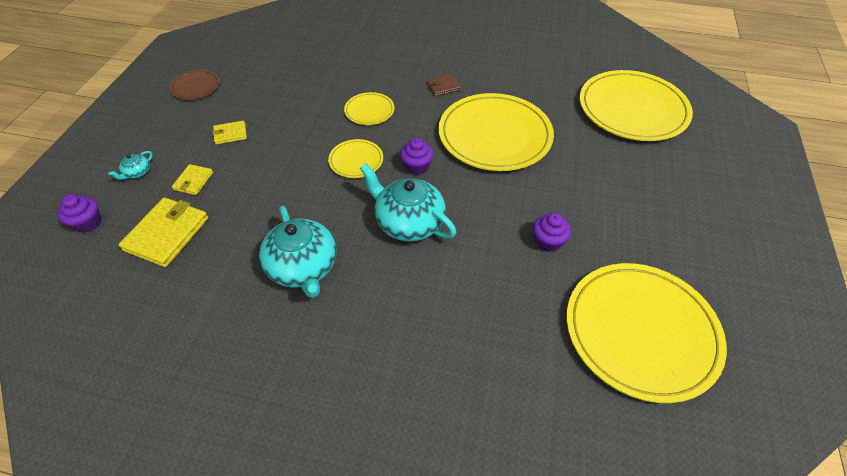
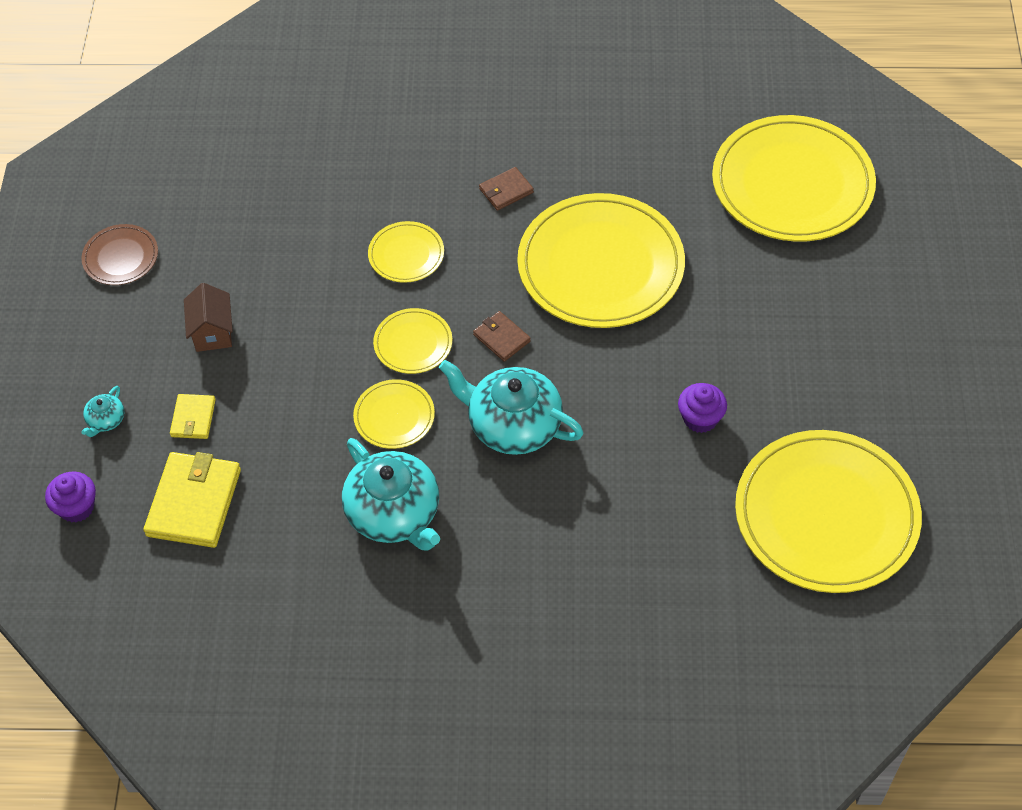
camera: 10 degrees left, 5 degrees up
yellow wallet [212,121,247,145] -> brown house [184,283,233,352]
purple cupcake [400,138,433,175] -> brown wallet [473,311,531,362]
none -> yellow plate [353,379,435,449]

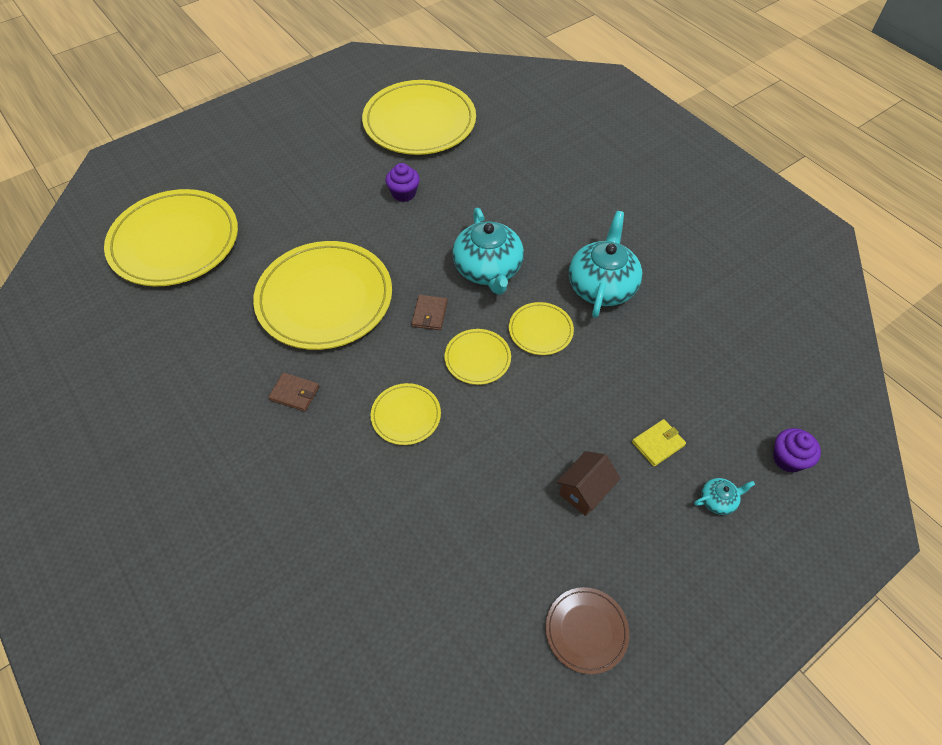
camera: 130 degrees left, 0 degrees up
yellow wallet [143,452,241,548] -> none

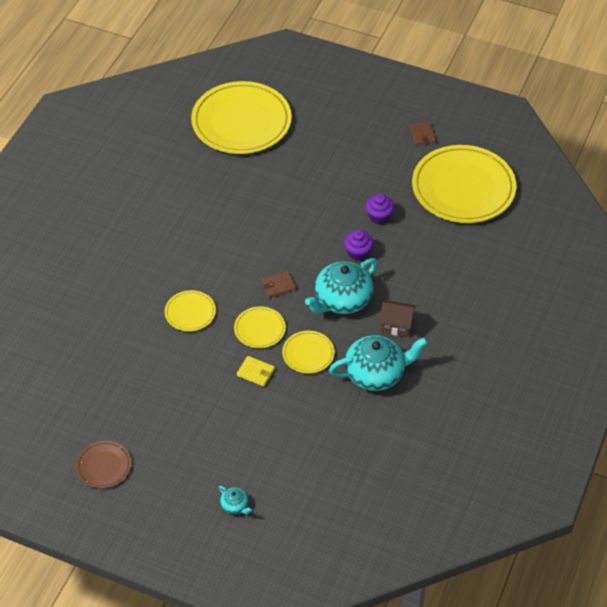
camera: 60 degrees right, 5 degrees down
yellow plate [253,241,392,350] -> none
brown wallet [268,372,319,412] -> brown wallet moved to [409,122,436,146]
brown house [557,451,621,516] -> brown house moved to [379,300,416,337]
yellow wallet [632,419,686,466] -> yellow wallet moved to [237,356,275,387]
purple cupcake [773,428,821,473] -> purple cupcake moved to [344,230,374,261]

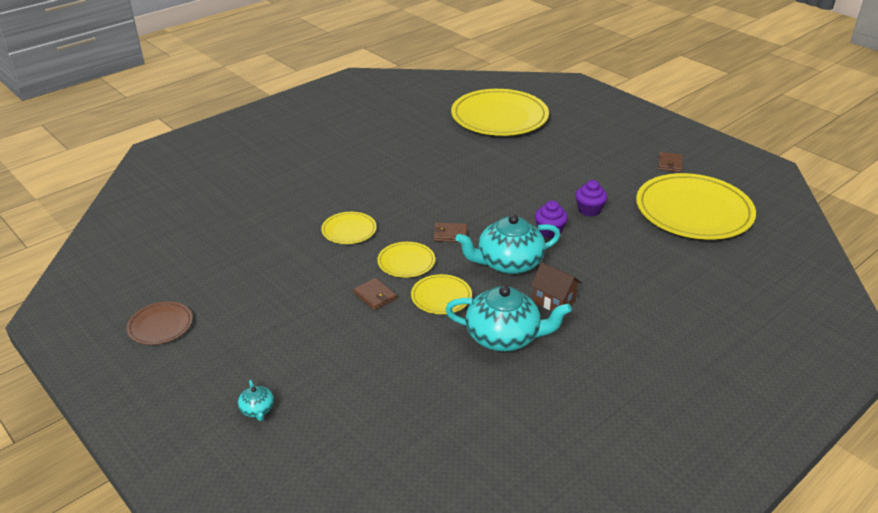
camera: 25 degrees right, 15 degrees down
yellow wallet [237,356,275,387] -> brown wallet [353,278,397,310]

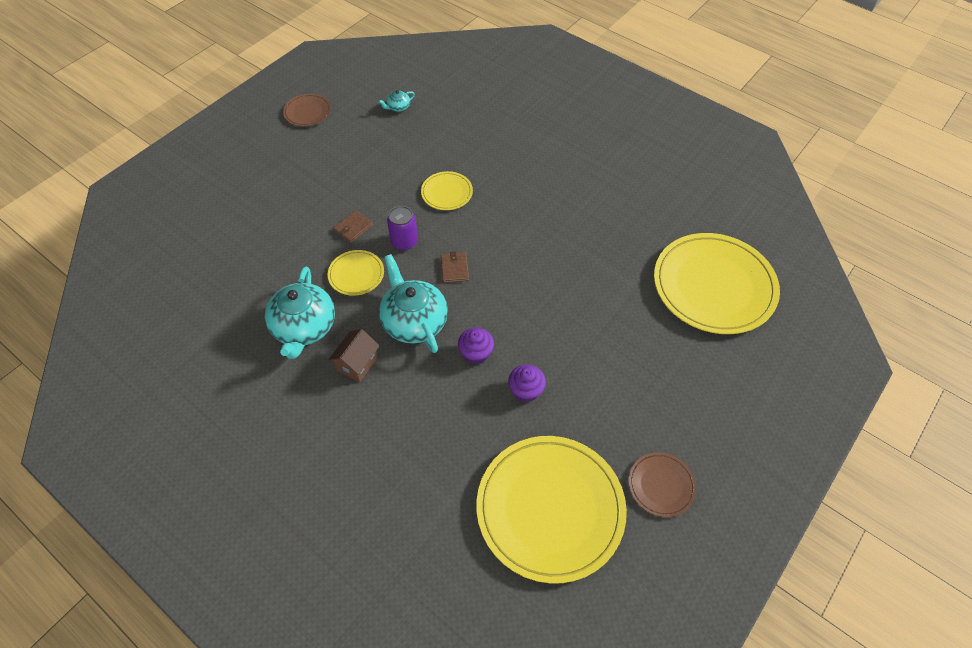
camera: 80 degrees right, 20 degrees up
turquoise teapot [238,380,274,421] -> turquoise teapot moved to [379,90,415,112]
yellow plate [377,242,435,278] -> purple can [387,206,418,250]
brown wallet [658,152,683,172] -> brown plate [629,452,697,517]

